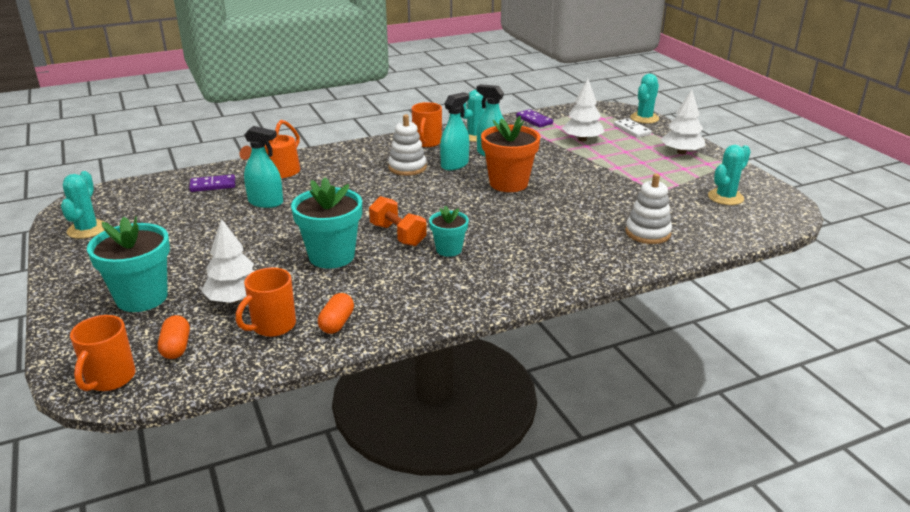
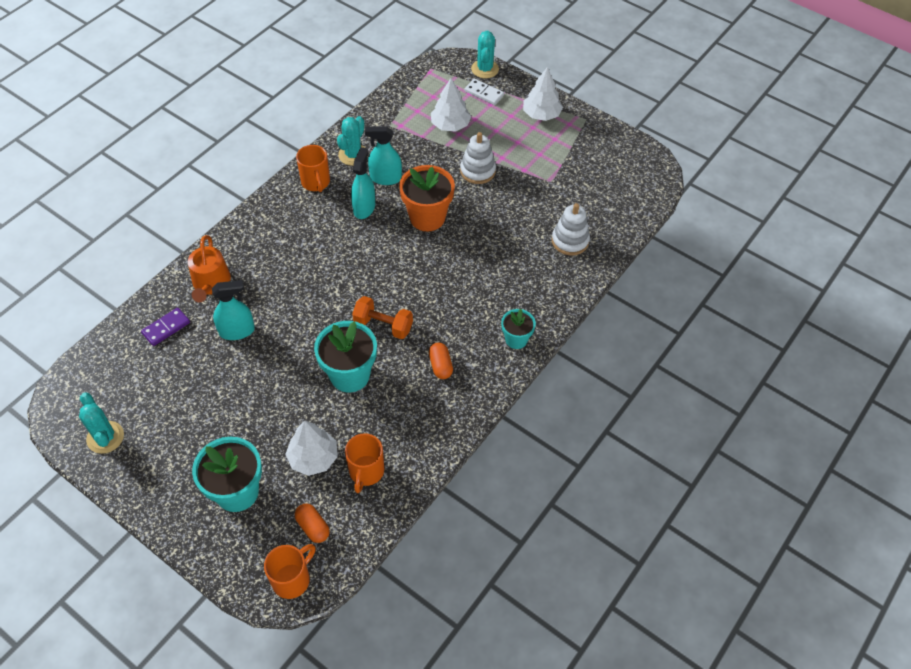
camera: 30 degrees left, 25 degrees up
orange mug [70,315,136,391] -> orange mug turned 120 degrees counterclockwise [264,544,316,599]
orange capsule [318,293,354,334] -> orange capsule moved to [429,343,453,379]
white stacking toy [388,114,427,176] -> white stacking toy moved to [460,132,496,184]
turquoise flower pot [429,206,469,257] -> turquoise flower pot moved to [501,309,536,349]
purple domino [516,109,553,128] -> none
turquoise cactus [708,145,751,205] -> none

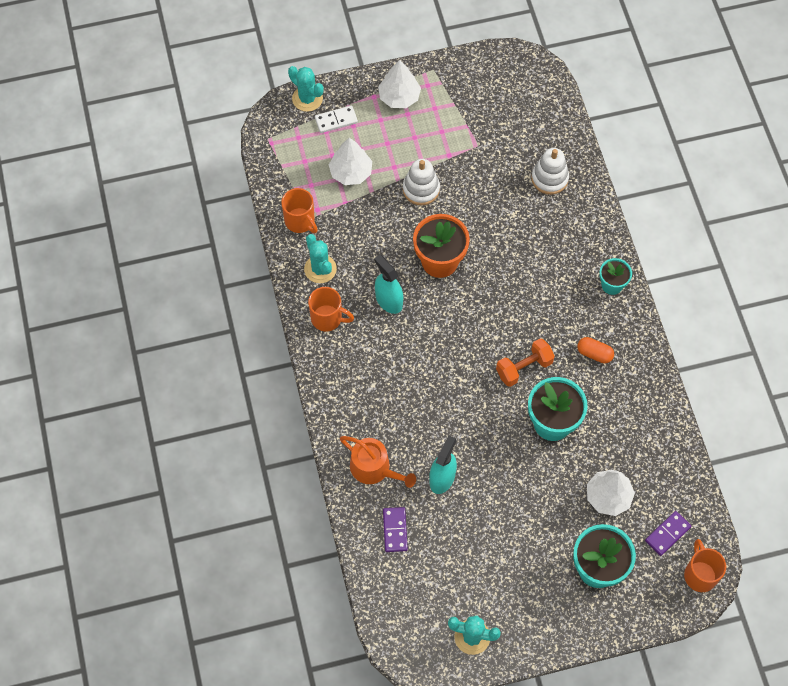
camera: 50 degrees left, 10 degrees up
orange capsule [295,504,330,543] -> purple domino [645,511,691,556]
orange mug [345,433,384,493] -> orange mug moved to [281,188,318,233]
turquoise spray bottle [365,126,402,185] -> none

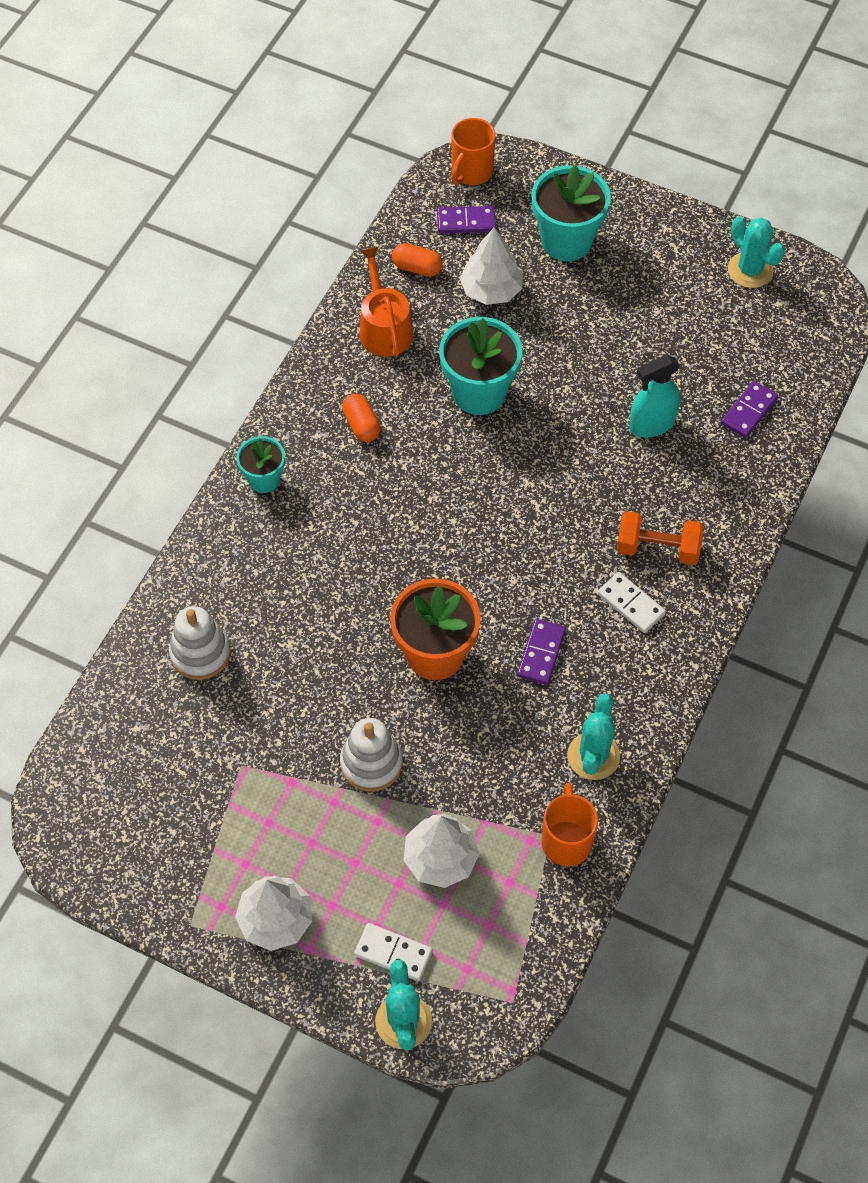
camera: 140 degrees left, 5 degrees down
orange mug [308,287,354,331] -> none
orange watering can [340,436,416,488] -> orange watering can moved to [359,247,413,357]
turquoise spray bottle [374,255,403,314] -> purple domino [517,619,566,685]
orange dumbbell [496,338,555,387] -> orange dumbbell moved to [617,511,704,565]
none -> orange capsule [392,243,443,277]
none -> white domino [598,572,666,633]

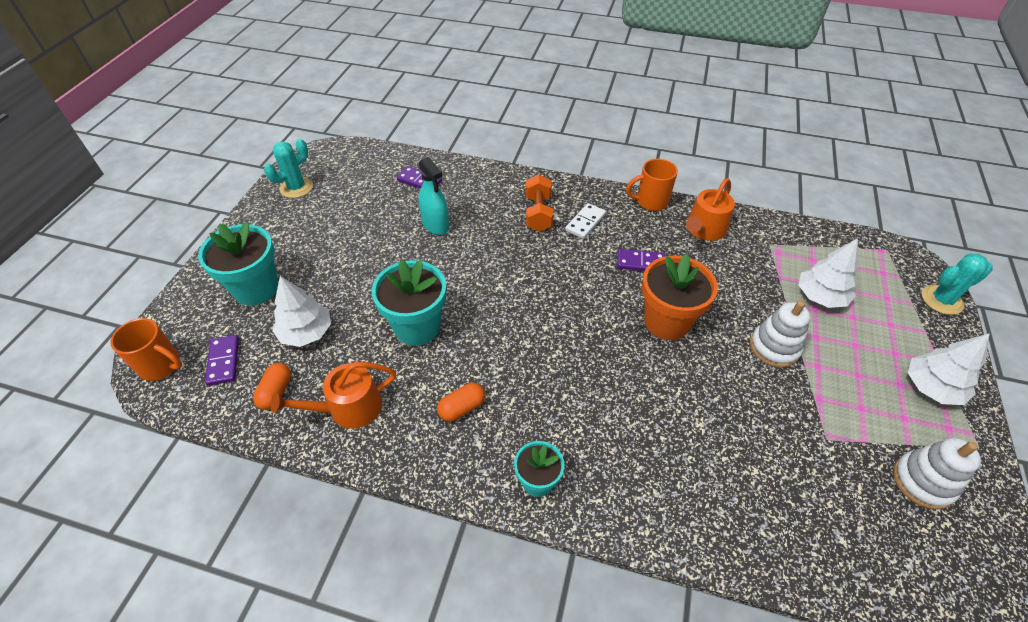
camera: 100 degrees left, 10 degrees down
white stacking toy [169,606,231,680] -> white stacking toy moved to [893,438,981,510]
white domino [354,923,432,981] -> none
orange mug [541,783,598,866] -> orange mug moved to [626,159,678,211]
turquoise cactus [567,693,620,780] -> orange watering can [686,178,735,241]

